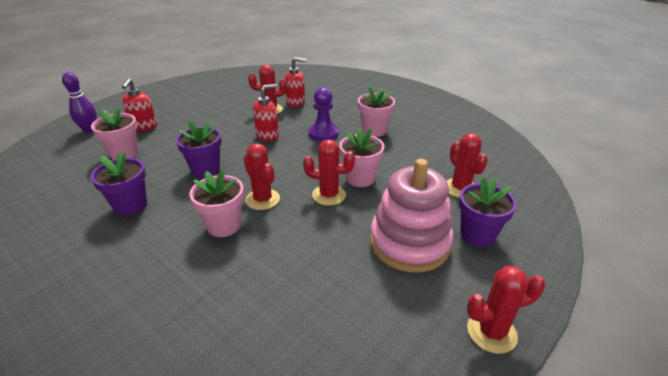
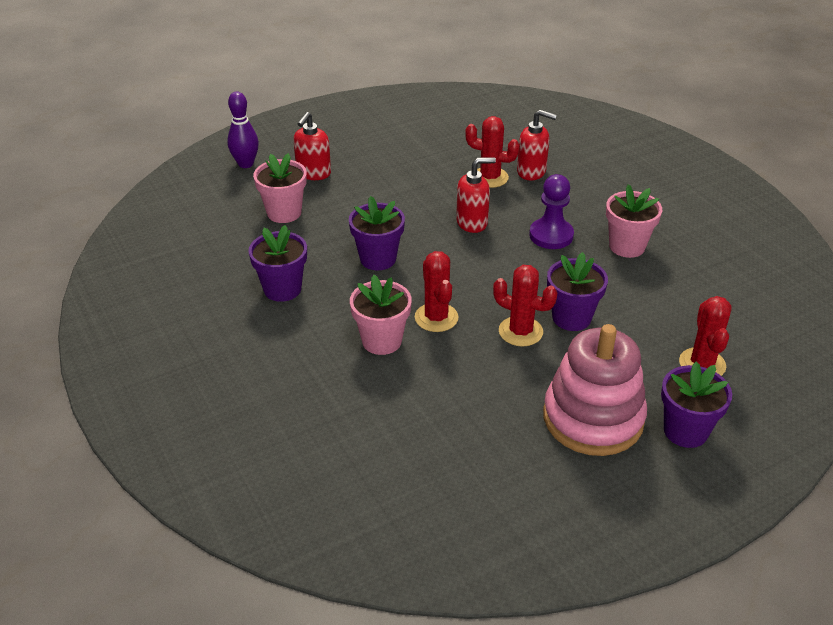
camera: 20 degrees right, 5 degrees up
pink flower pot [339,128,384,187] -> purple flower pot [547,252,608,331]
red cactus [467,266,545,354] -> none

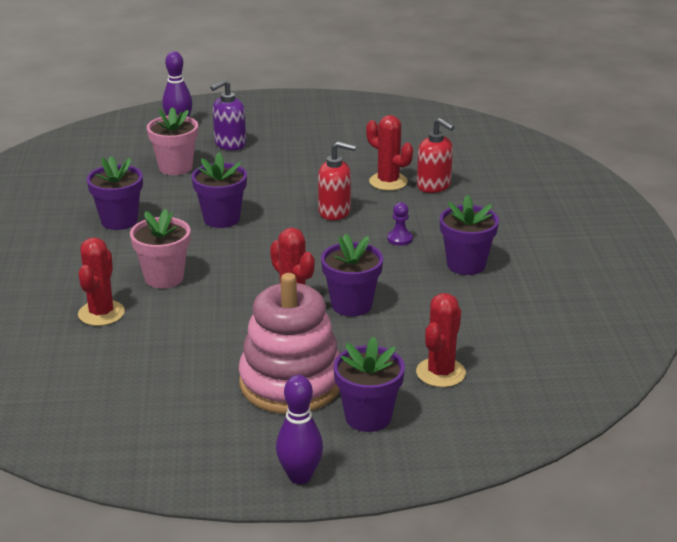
camera: 25 degrees right, 10 degrees down
red soap dispenser [293,112,331,180] -> purple soap dispenser [210,79,246,150]
red cactus [415,251,458,332] -> red cactus moved to [78,237,125,326]
purple pawn [529,174,574,249] -> purple pawn [387,202,413,246], size x0.55
pink flower pot [606,185,662,258] -> purple flower pot [440,194,499,275]
none -> purple bowling pin [276,375,323,484]

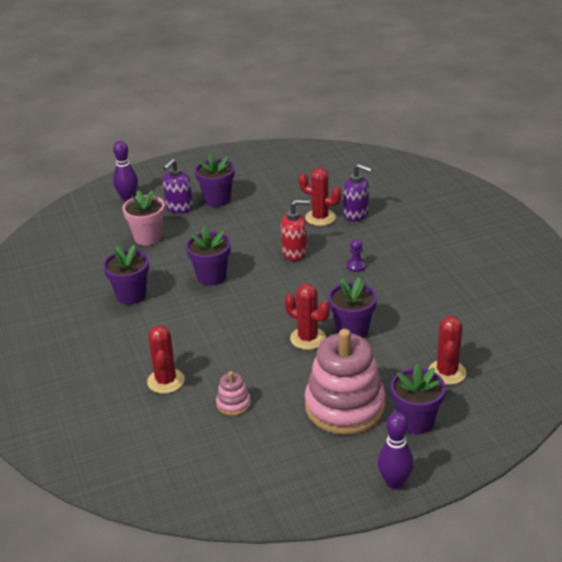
camera: 15 degrees left, 5 degrees up
pink flower pot [130,209,190,288] -> none
red soap dispenser [417,118,454,193] -> purple soap dispenser [343,164,372,222]
purple flower pot [440,194,499,275] -> purple flower pot moved to [195,153,235,207]
none -> pink stacking toy [216,371,251,416]

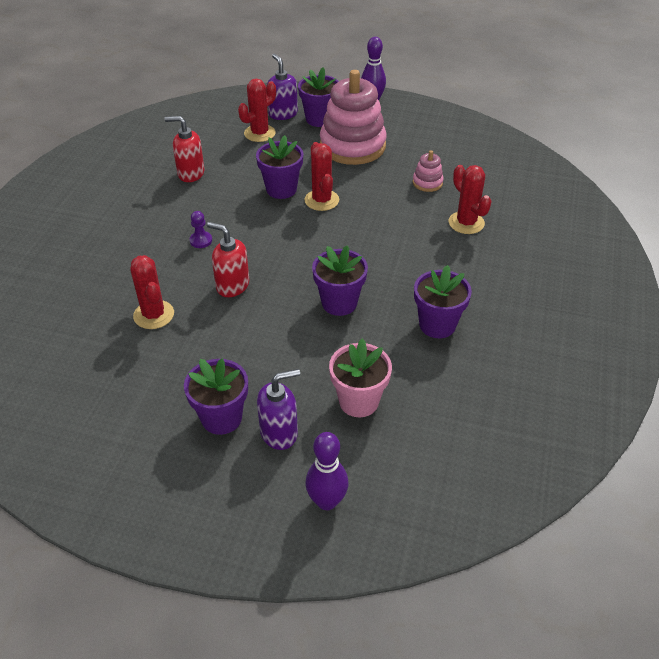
camera: 145 degrees left, 10 degrees up
red cactus [147,325,185,394] -> red cactus turned 60 degrees counterclockwise [449,165,492,234]
purple soap dispenser [343,164,372,222] -> purple soap dispenser moved to [267,54,298,120]
none -> red soap dispenser [164,116,204,182]

